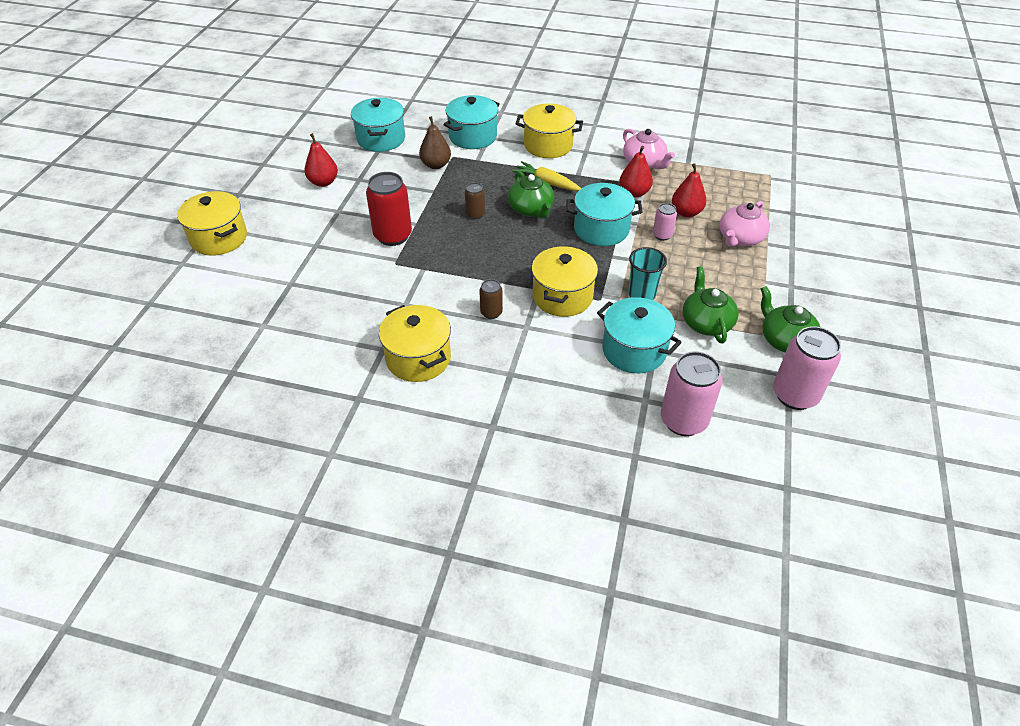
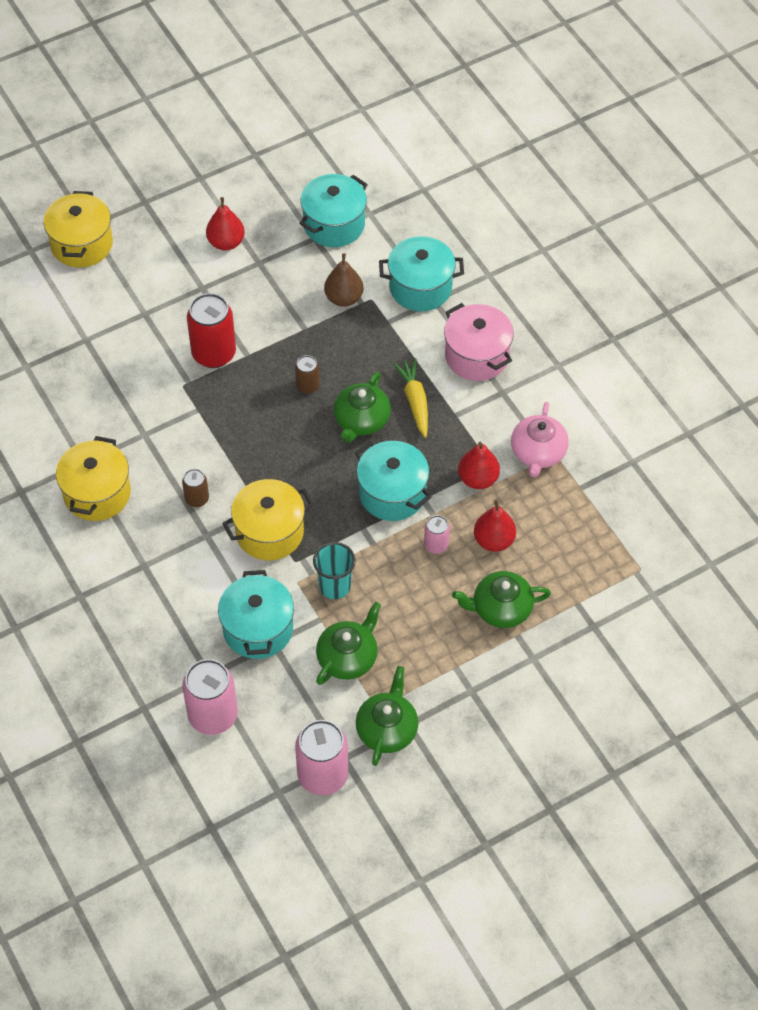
camera: 45 degrees right, 10 degrees up
yellow pot [515,103,583,158] -> pink pot [444,303,514,381]
pink teapot [720,201,770,247] -> green teapot [452,571,551,628]

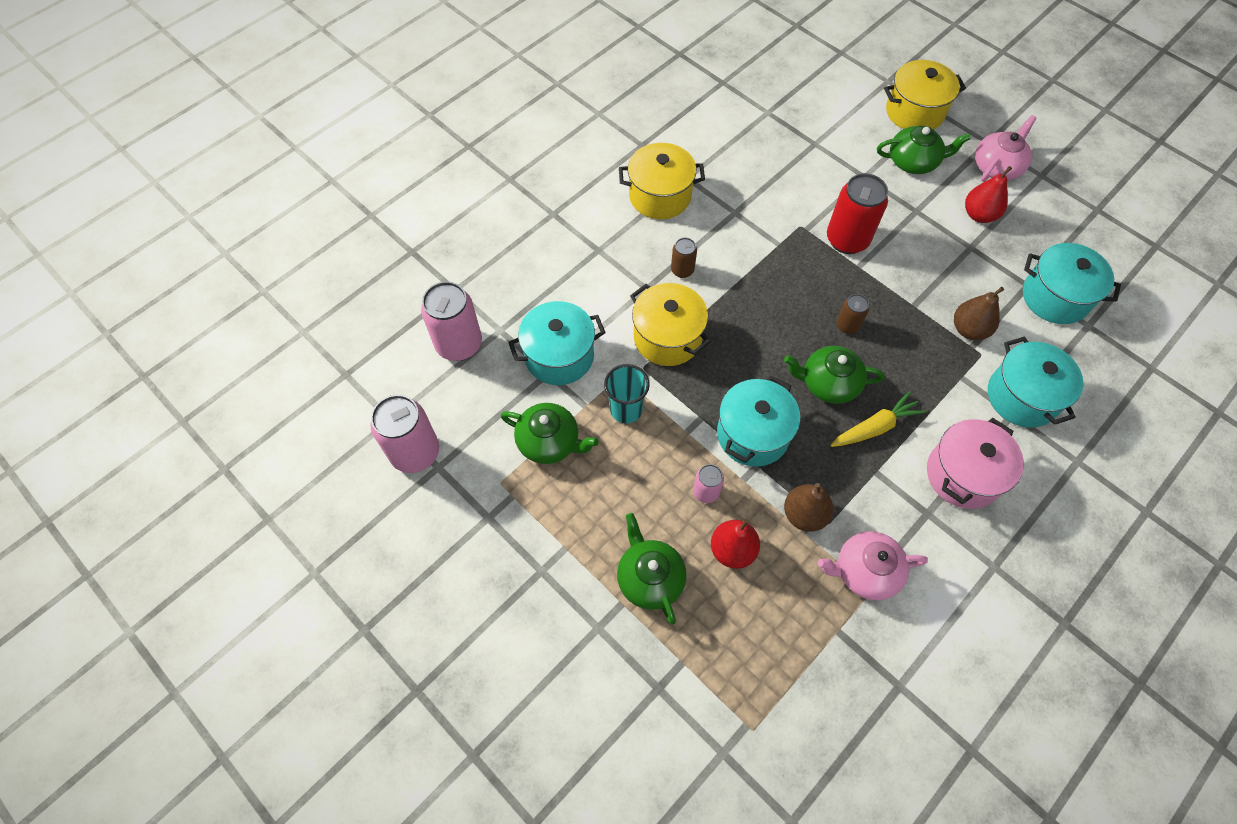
camera: 75 degrees right, 5 degrees up
green teapot [356,666,418,766] -> green teapot moved to [877,126,971,174]
red pear [458,442,500,489] -> brown pear [784,483,833,532]
none -> pink teapot [975,115,1036,182]

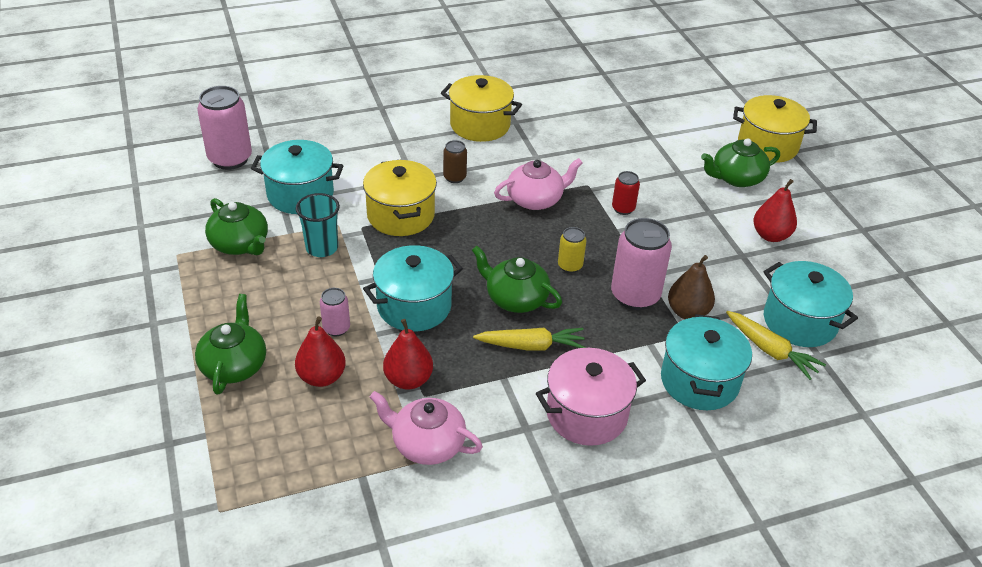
camera: 25 degrees right, 20 degrees down
pink can [371,395,439,473] -> pink can moved to [611,218,672,310]
brown pear [784,483,833,532] -> red pear [383,319,433,390]
red can [827,173,888,254] -> red can [612,171,640,215], size x0.52
brown can [836,294,869,334] -> yellow can [558,227,586,273]
green teapot [877,126,971,174] -> green teapot turned 135 degrees clockwise [701,138,780,187]
pink teapot [975,115,1036,182] -> pink teapot moved to [494,158,583,210]
none -> yellow carrot [726,311,826,380]

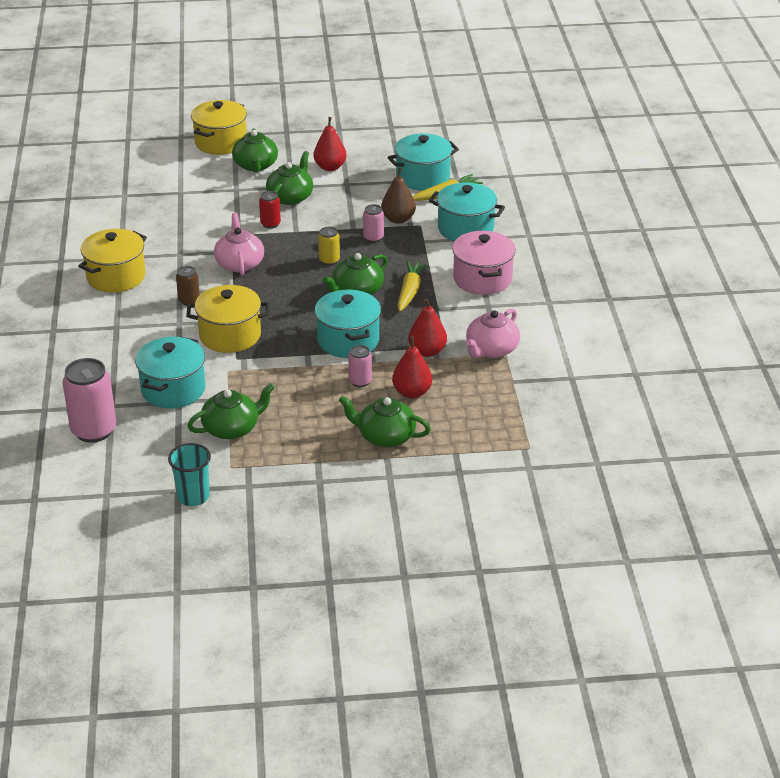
camera: 75 degrees left, 5 degrees down
turquoise cup [296,193,340,257] -> turquoise cup moved to [168,443,211,506]
pink can [611,218,672,310] -> pink can [363,204,384,242], size x0.52
none -> green teapot [266,151,313,205]

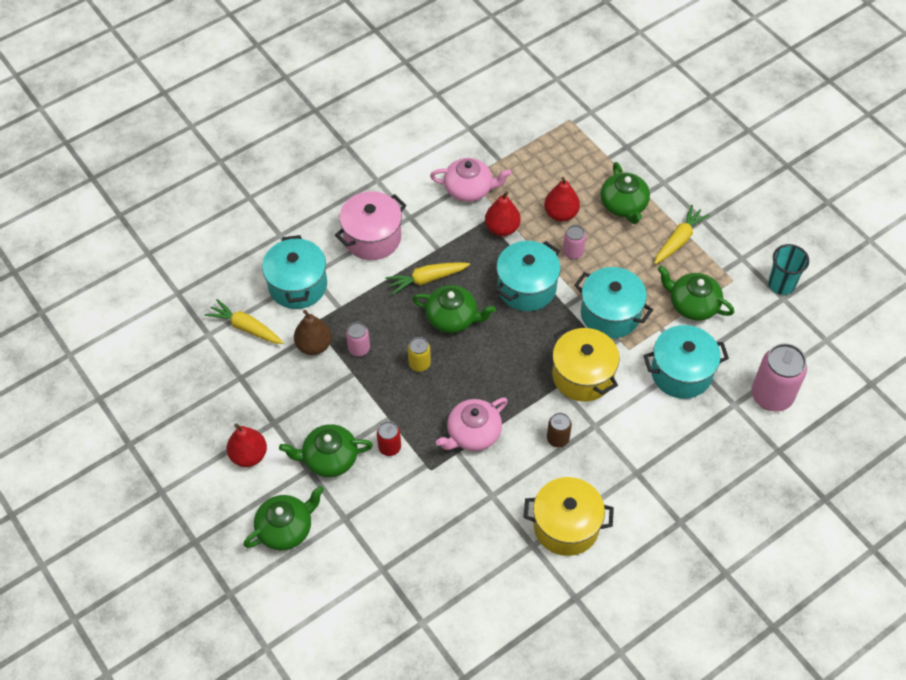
camera: 120 degrees left, 20 degrees up
yellow pot [191,100,247,155] -> none
turquoise pot [388,134,459,191] -> turquoise pot moved to [574,267,653,339]
none -> yellow carrot [654,205,710,264]

